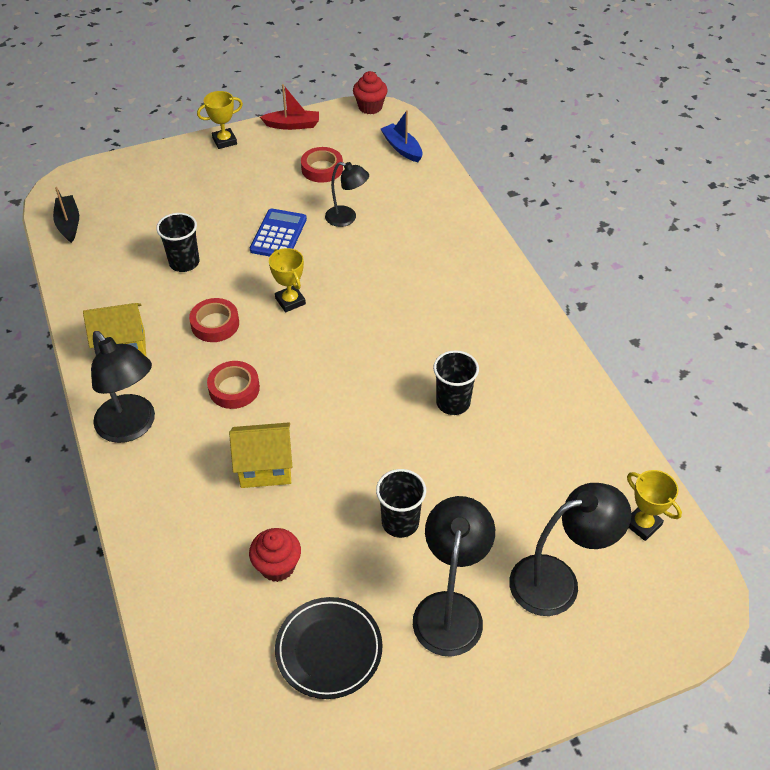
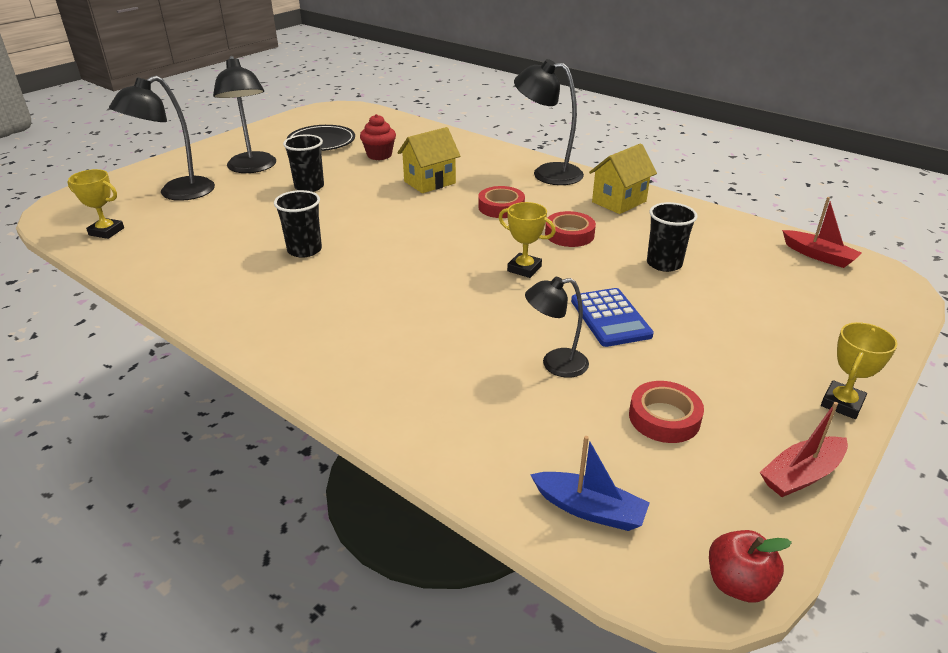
camera: 150 degrees right, 15 degrees down
black boat [53,187,79,243] -> red boat [782,197,862,268]
red cupcake [353,71,388,114] -> red apple [709,530,792,602]

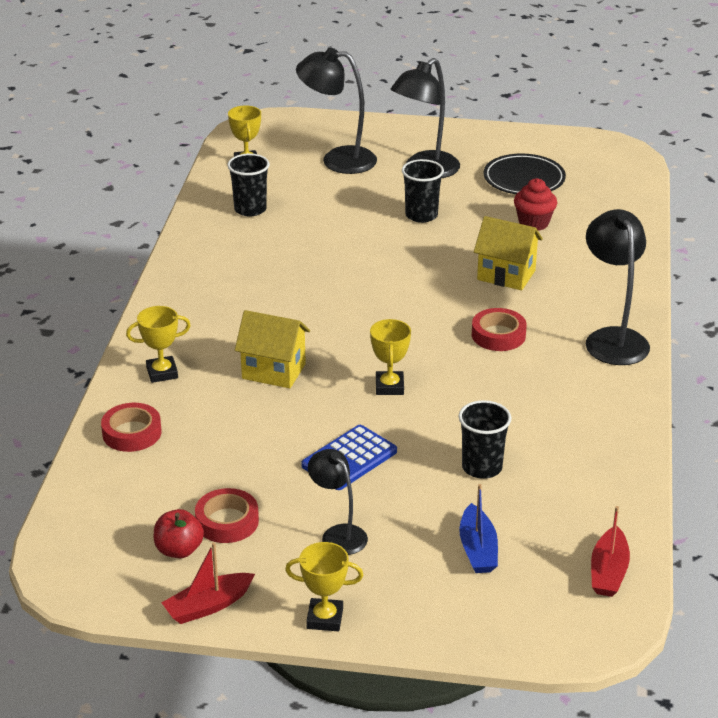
camera: 60 degrees right, 0 degrees up
black cup [274,190,322,258] -> black cup moved to [227,154,269,217]
black lamp [525,277,589,378] -> black lamp moved to [308,449,368,555]
blue boat [530,436,650,531] -> blue boat moved to [459,484,498,573]
red tape [545,211,596,247] -> red tape moved to [101,403,162,452]
yellow house [589,143,657,214] -> yellow house moved to [235,310,310,388]
red apple [709,530,792,602] -> red apple moved to [154,509,204,558]
red boat [760,402,848,497] -> red boat turned 60 degrees counterclockwise [161,542,255,624]
none -> yellow trophy [126,306,191,383]

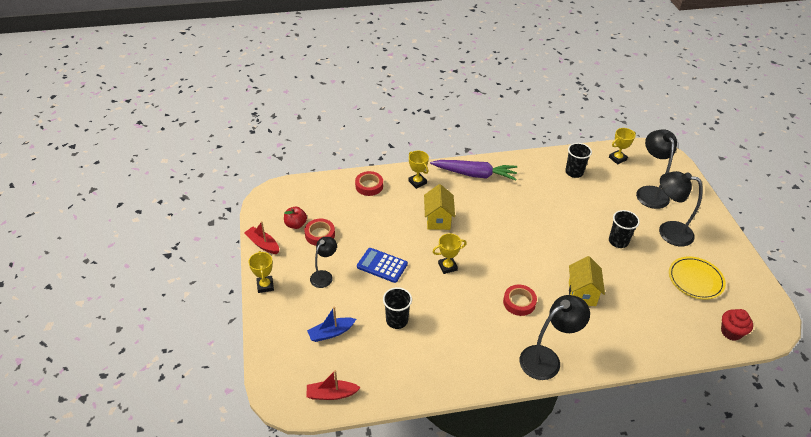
camera: 70 degrees right, 10 degrees up
black plate [483,153,566,194] -> yellow plate [669,256,726,300]
red cupcake [514,178,557,231] -> red cupcake moved to [721,309,753,341]
none -> purple carrot [430,160,517,180]

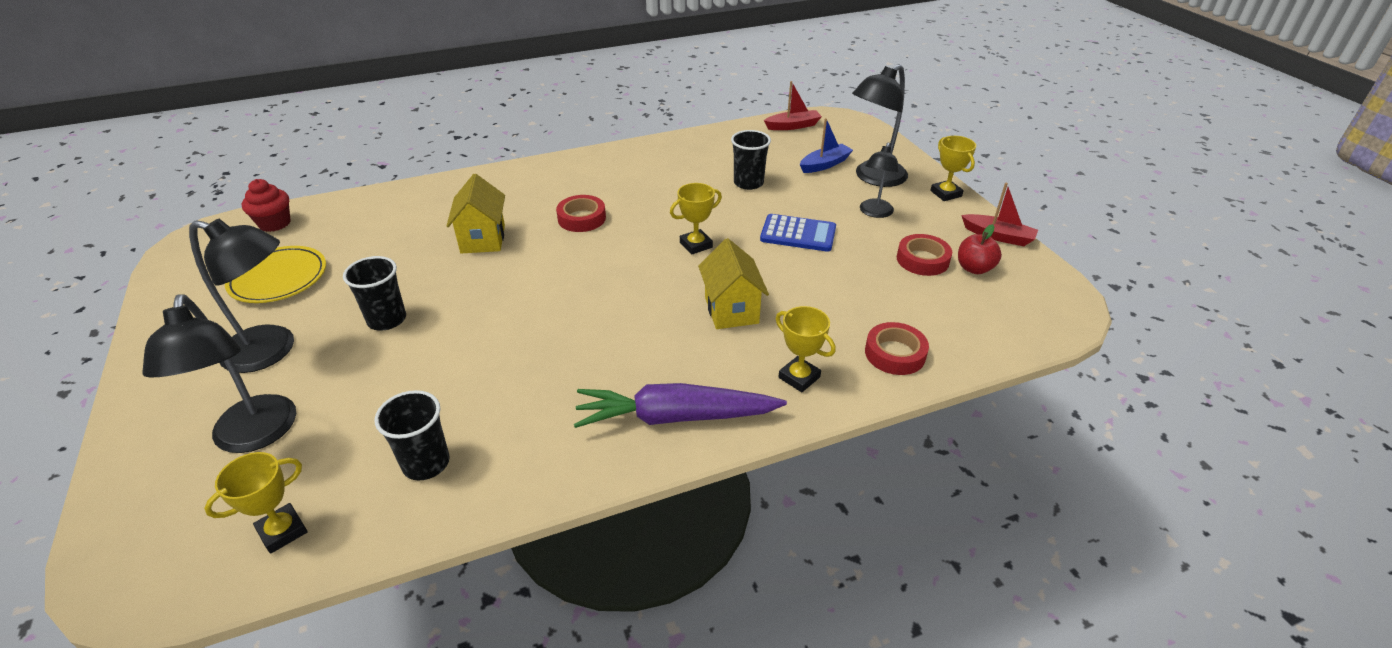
camera: 170 degrees right, 5 degrees down
black lamp [520,295,590,380] -> black lamp moved to [852,64,908,187]

